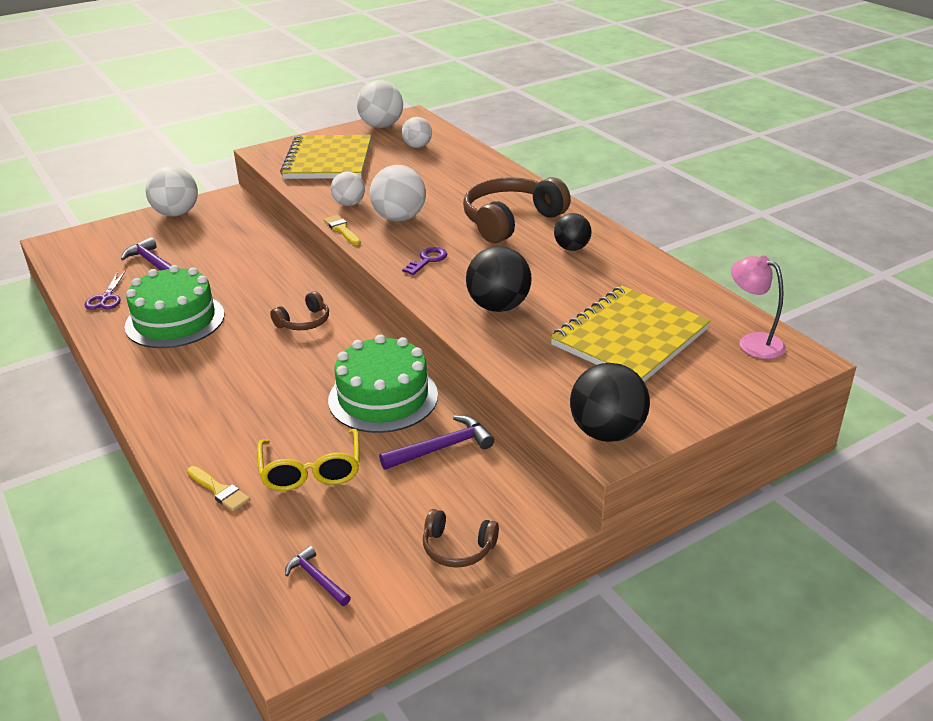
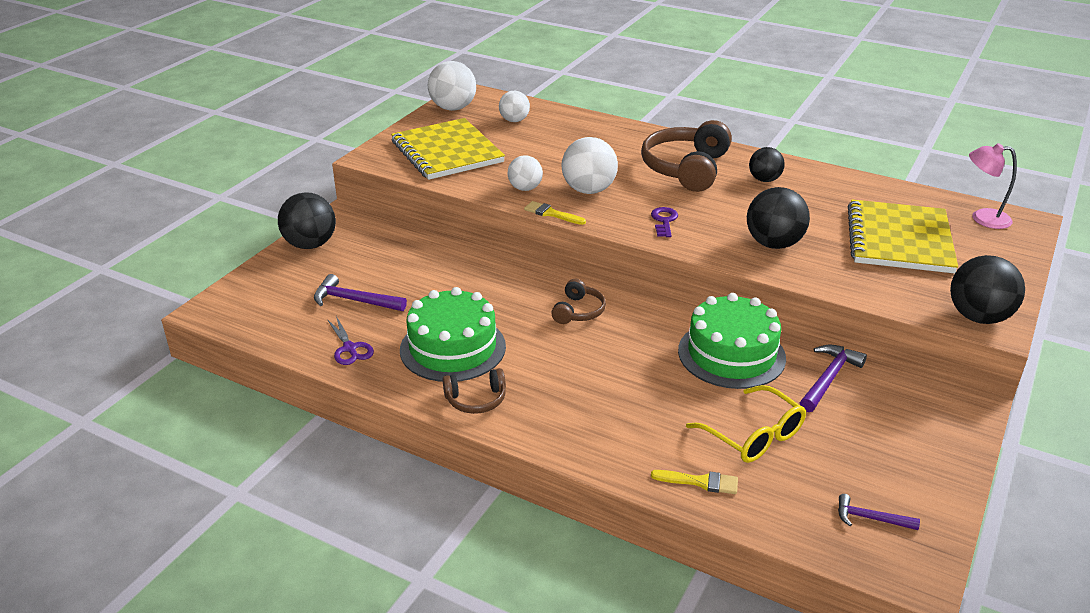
camera: 30 degrees left, 0 degrees up
white ball [145,166,198,216] -> black ball [278,192,336,249]
brown headphones [423,509,499,568] -> brown headphones moved to [443,368,506,414]

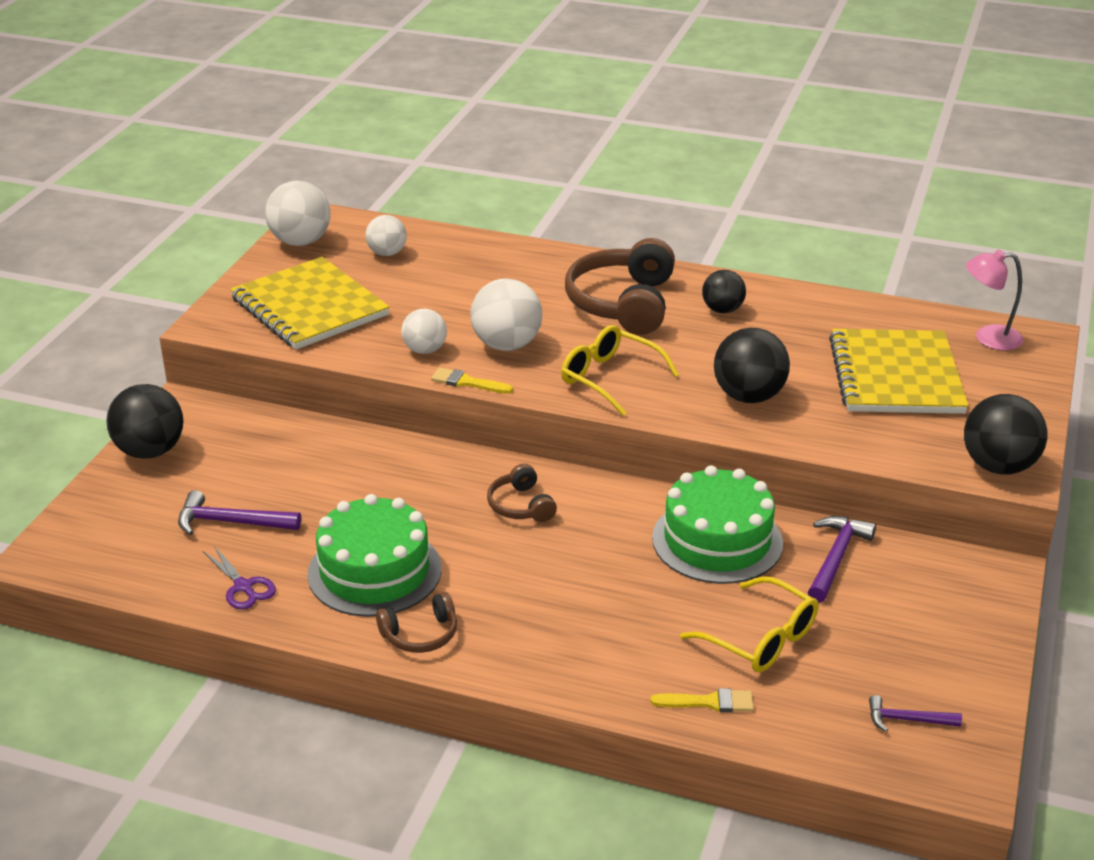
camera: 10 degrees left, 0 degrees up
brown headphones [551,279,606,324] -> brown headphones turned 150 degrees clockwise [487,464,557,522]
purple key [651,207,678,237] -> yellow glasses [561,325,679,416]

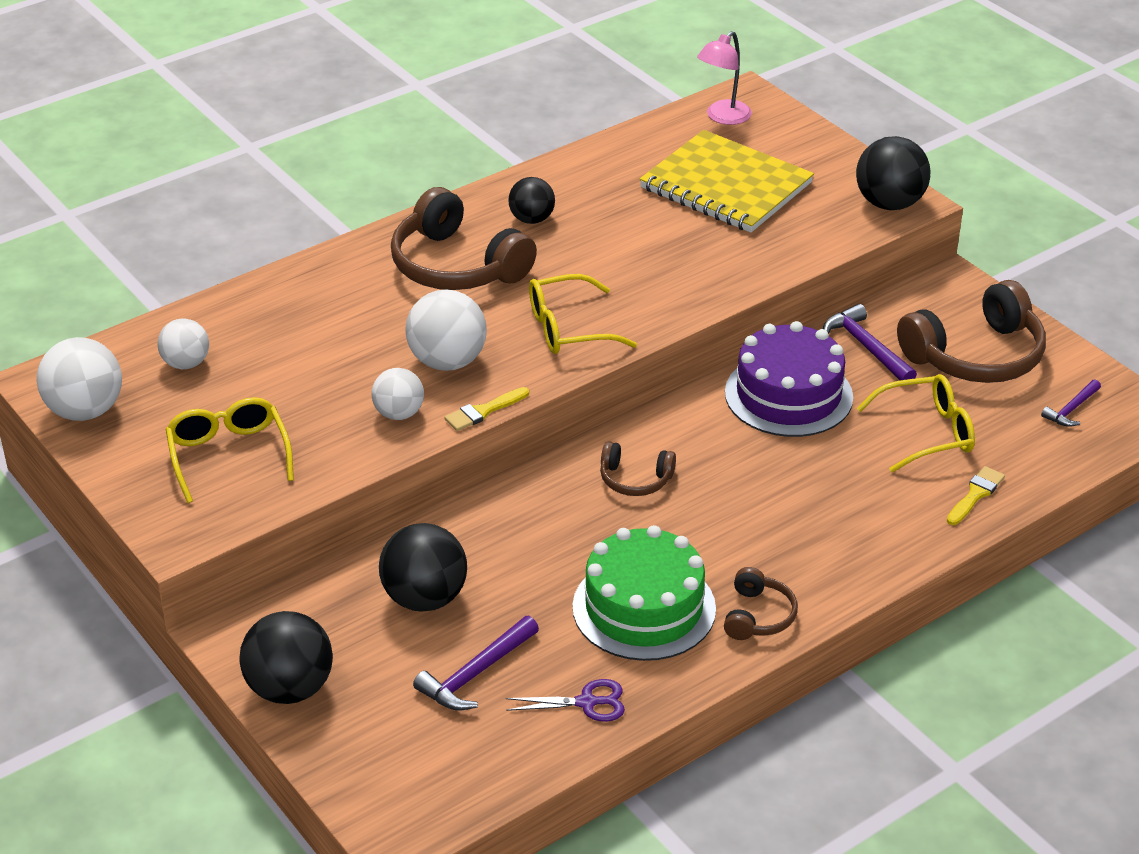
camera: 55 degrees left, 5 degrees up
yellow notebook [230,257,390,350] -> yellow glasses [166,397,294,503]
green cake [652,465,783,584] -> purple cake [725,321,853,437]
black ball [714,328,790,403] -> black ball moved to [379,523,467,612]
none -> brown headphones [897,280,1046,383]

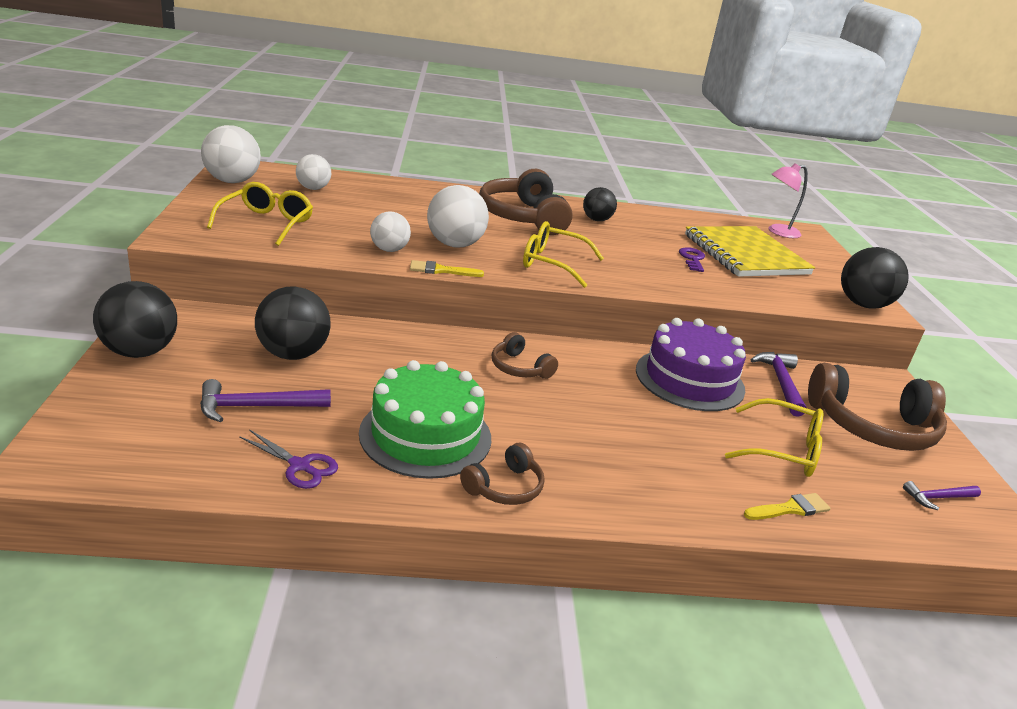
camera: 30 degrees right, 10 degrees down
none -> purple key [679,247,705,272]

